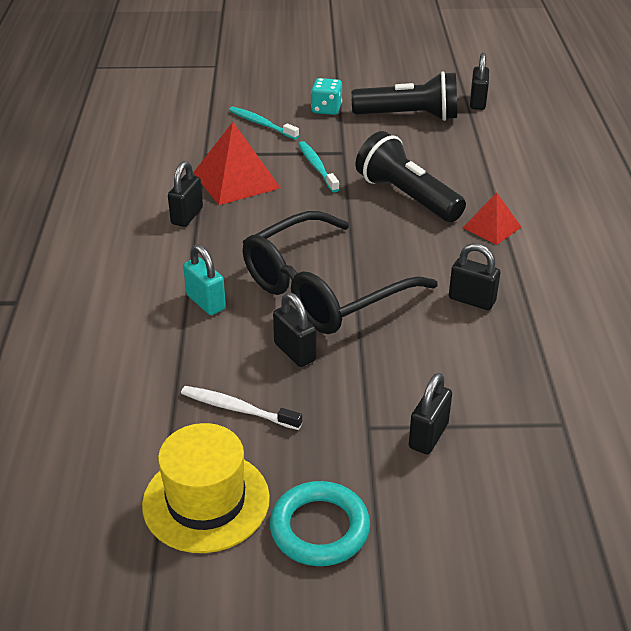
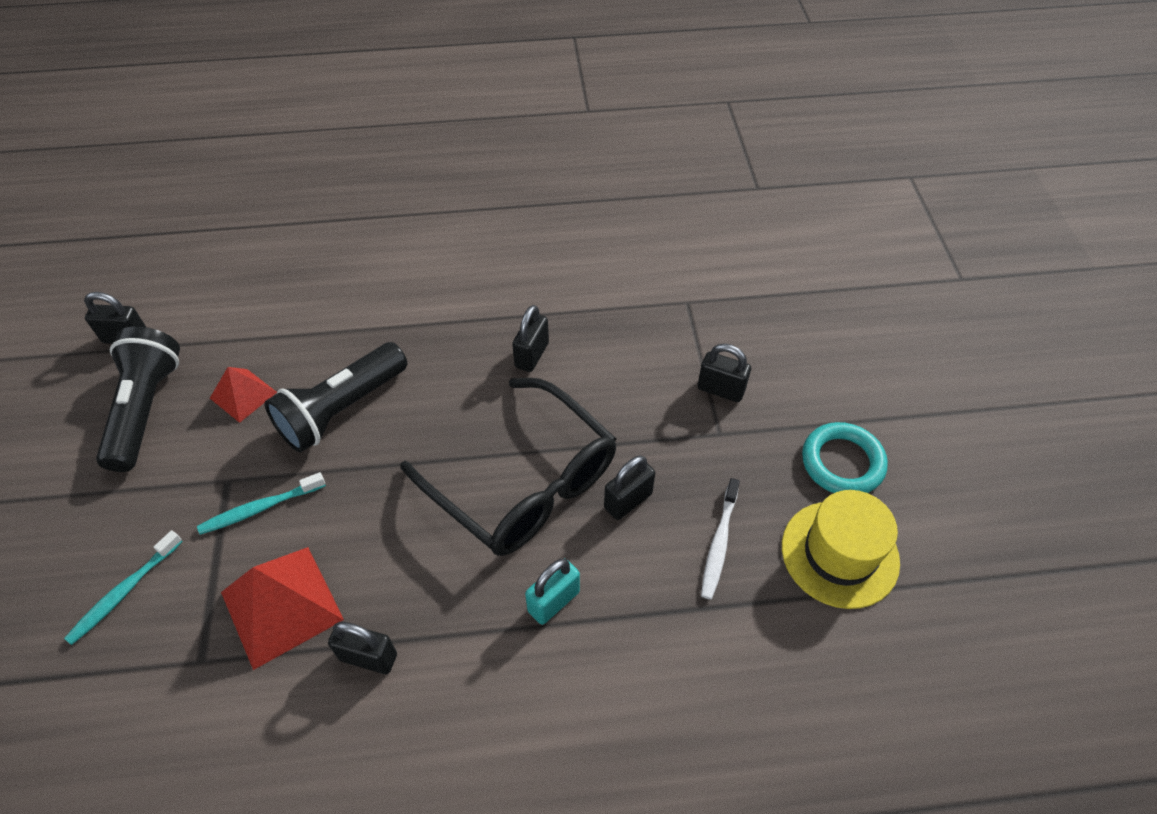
camera: 95 degrees left, 15 degrees up
turquoise dice [311,78,342,115] -> none
red pyramid [462,192,521,245] -> red pyramid moved to [210,367,277,423]

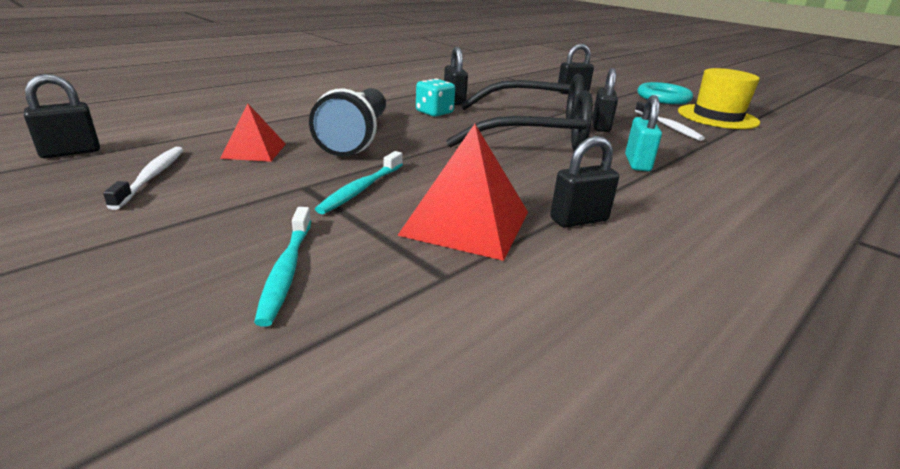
camera: 40 degrees left, 25 degrees down
black flashlight [96,326,180,472] -> white toothbrush [103,147,183,210]
none -> turquoise dice [416,78,455,117]

